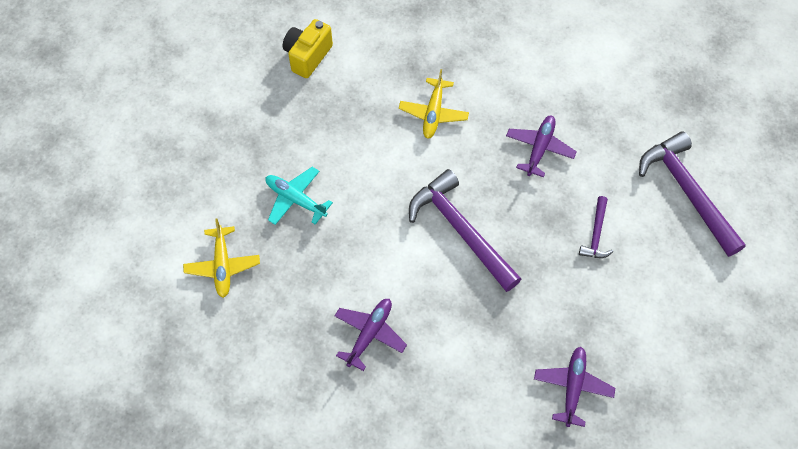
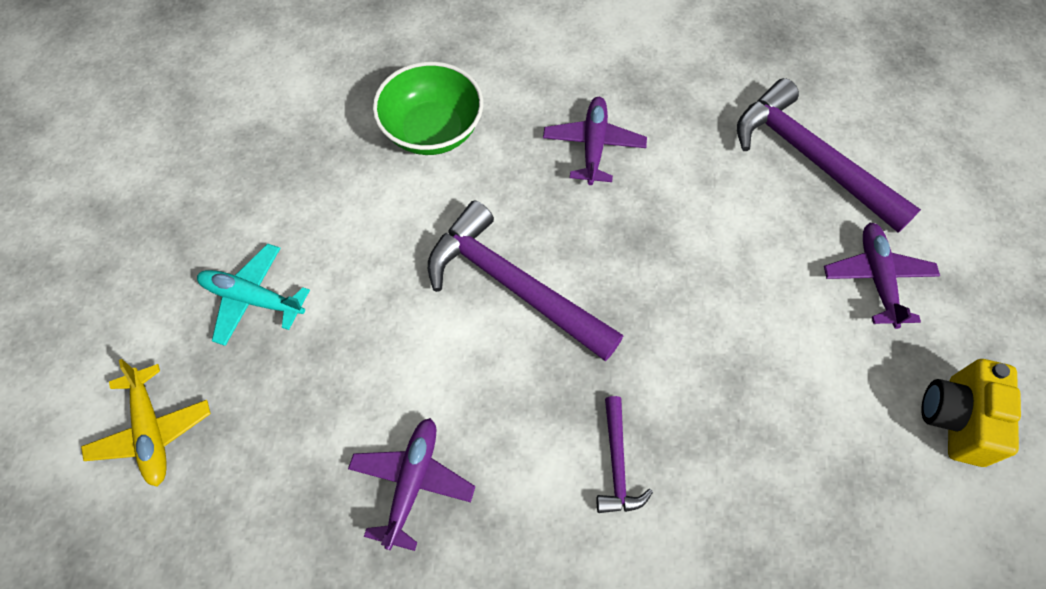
camera: 15 degrees left, 0 degrees up
yellow camera [283,19,333,78] -> yellow camera moved to [921,359,1021,467]
yellow plane [399,69,469,139] -> green bowl [373,62,483,155]
purple plane [534,347,615,427] -> purple plane moved to [824,223,940,329]
purple hammer [579,196,613,258] -> purple hammer moved to [597,396,653,513]

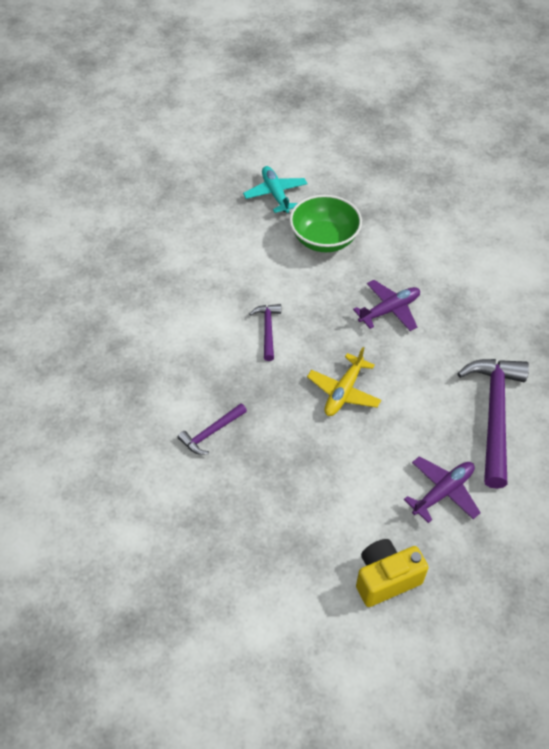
camera: 50 degrees right, 10 degrees down
yellow plane [81,359,211,486] -> yellow plane moved to [307,347,381,416]
turquoise plane [197,244,310,346] -> turquoise plane moved to [243,166,308,213]
purple plane [348,418,475,551] -> none
purple hammer [428,200,623,362] -> purple hammer [249,304,281,361], size x0.49

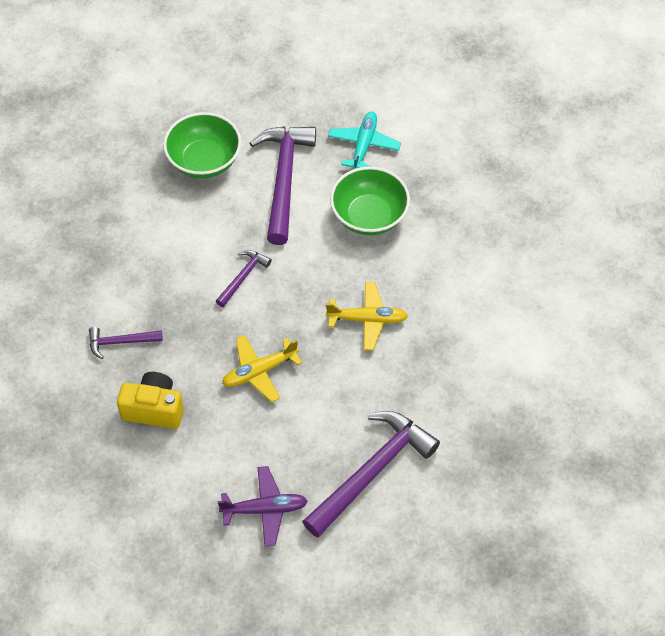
camera: 35 degrees right, 5 degrees up
purple plane [353,280,420,331] -> yellow plane [326,282,408,350]
yellow camera [356,539,429,607] -> yellow camera moved to [117,372,184,429]
none -> green bowl [163,112,241,178]
none -> purple hammer [250,126,316,245]

